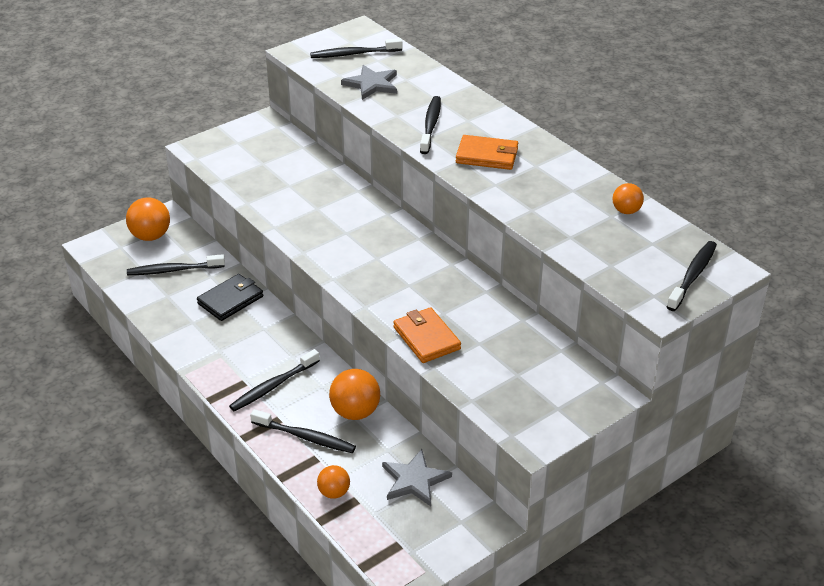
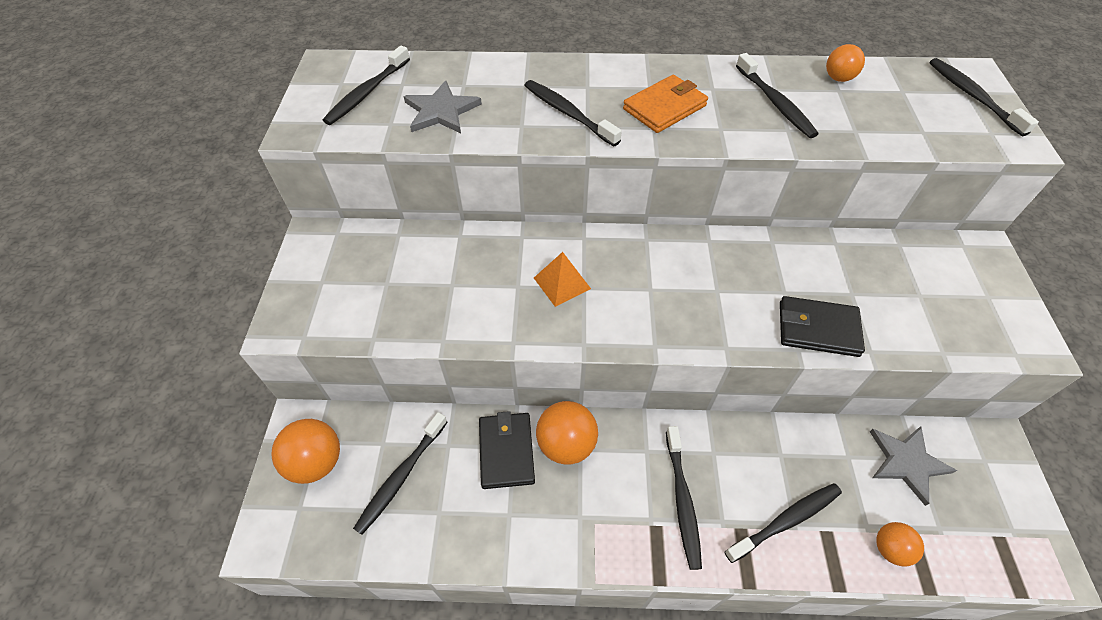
camera: 50 degrees left, 15 degrees up
orange ball [329,369,380,420] -> orange ball moved to [536,401,598,464]
orange wallet [393,307,461,363] -> black wallet [780,296,865,357]
none -> orange pyramid [534,252,591,307]
none -> black toothbrush [736,53,819,138]

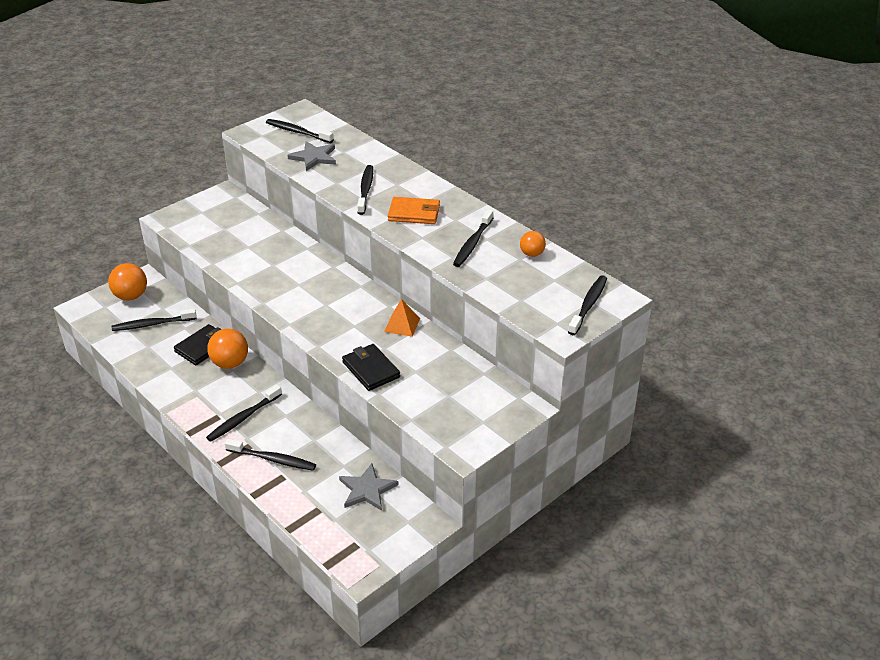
camera: 45 degrees right, 15 degrees down
black toothbrush [323,46,410,125] -> black toothbrush turned 45 degrees clockwise [266,119,334,143]
orange pyramid [534,252,591,307] -> orange pyramid moved to [384,299,420,337]
orange ball [876,522,924,567] -> none

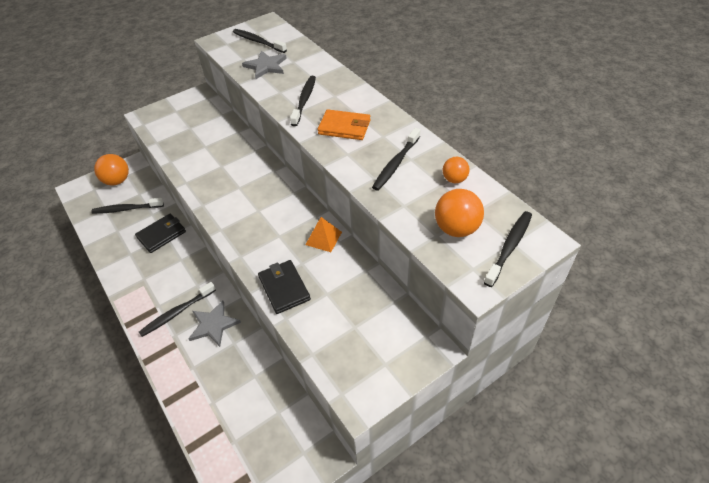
camera: 10 degrees right, 10 degrees up
orange ball [207,329,248,369] -> orange ball moved to [435,189,484,237]
black toothbrush [225,439,316,471] -> none
grey star [339,463,399,511] -> grey star moved to [188,300,241,347]

